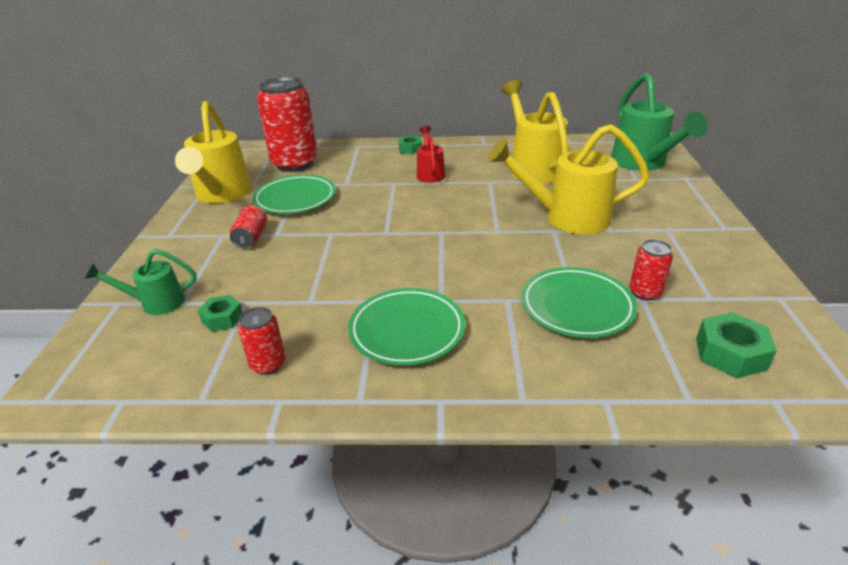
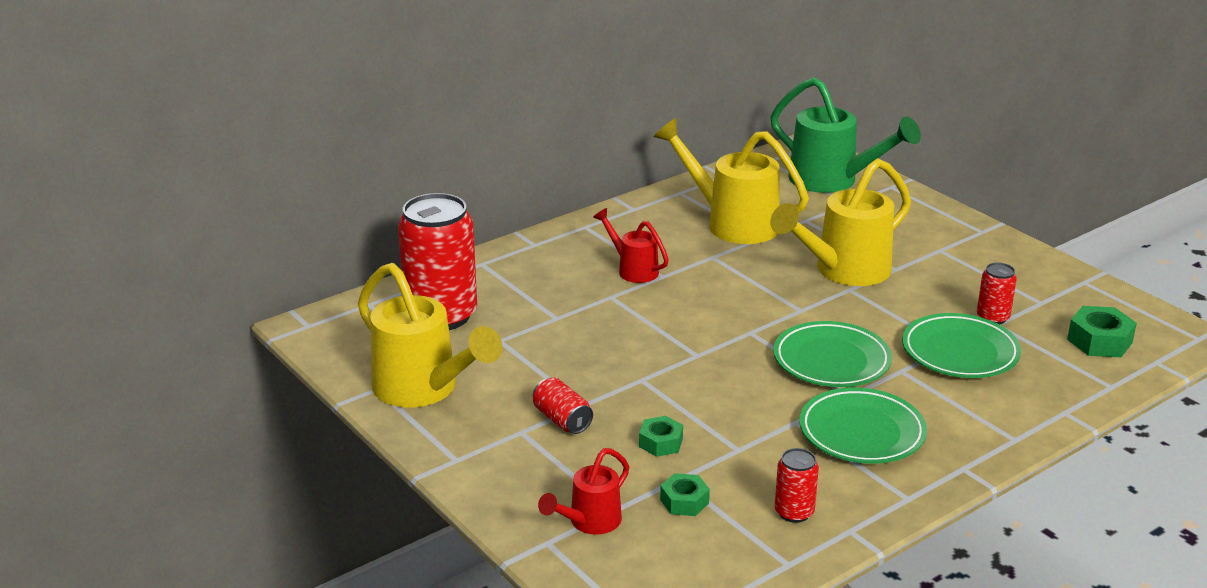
camera: 40 degrees left, 5 degrees down
green watering can [85,249,196,315] -> red watering can [538,448,629,535]
green plate [253,175,336,214] -> green plate moved to [773,321,892,387]
green nut [398,135,422,154] -> green nut moved to [639,416,683,457]

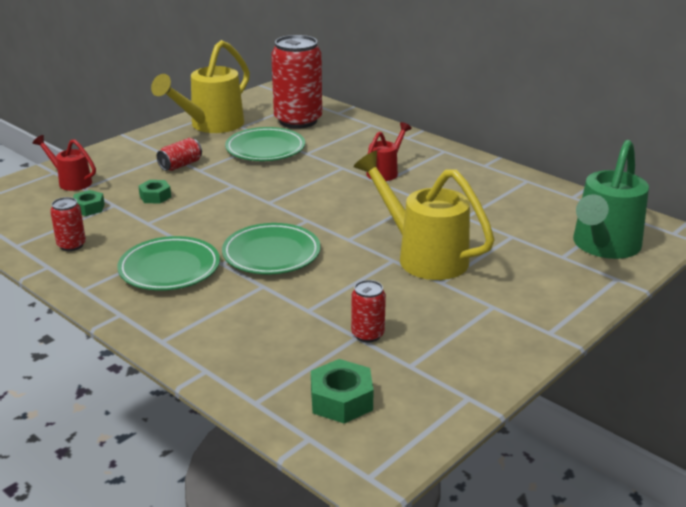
camera: 80 degrees right, 0 degrees up
yellow watering can [653,118,809,244] -> none
green plate [902,313,1021,378] -> green plate moved to [225,127,305,161]

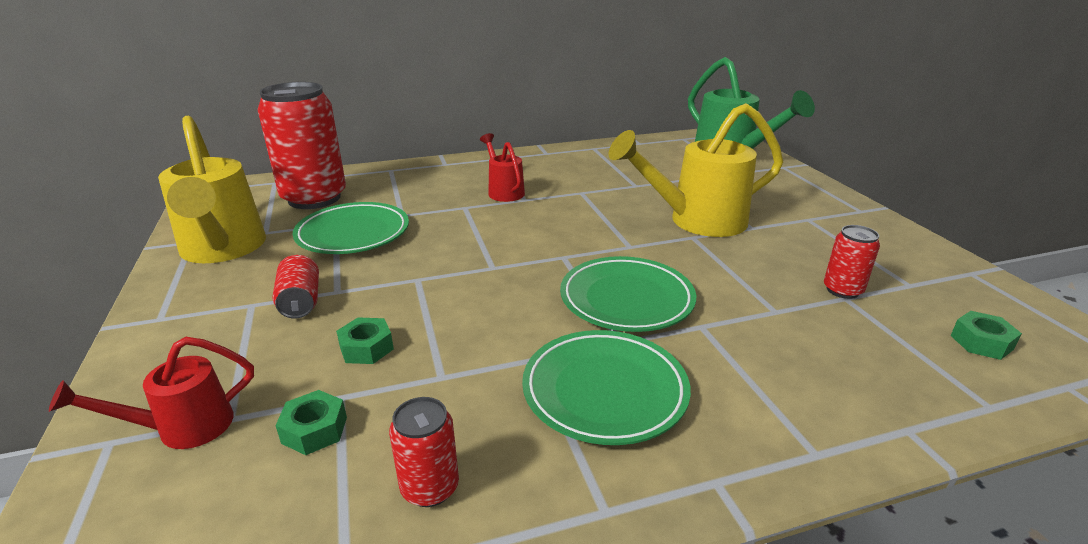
camera: 60 degrees left, 0 degrees up
green nut [311,359,374,424] -> green nut [950,311,1022,360], size x0.66

